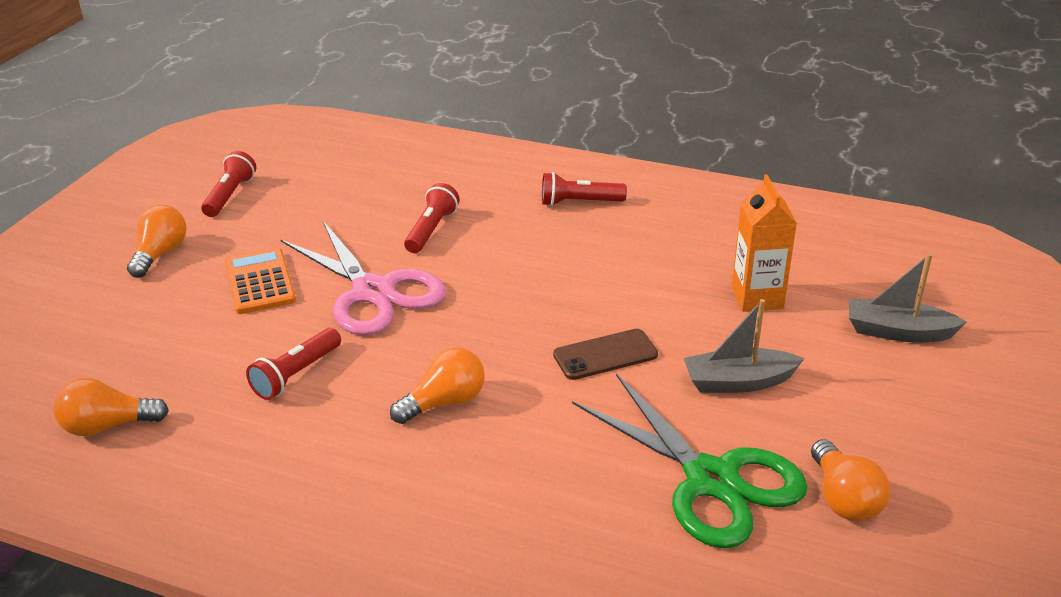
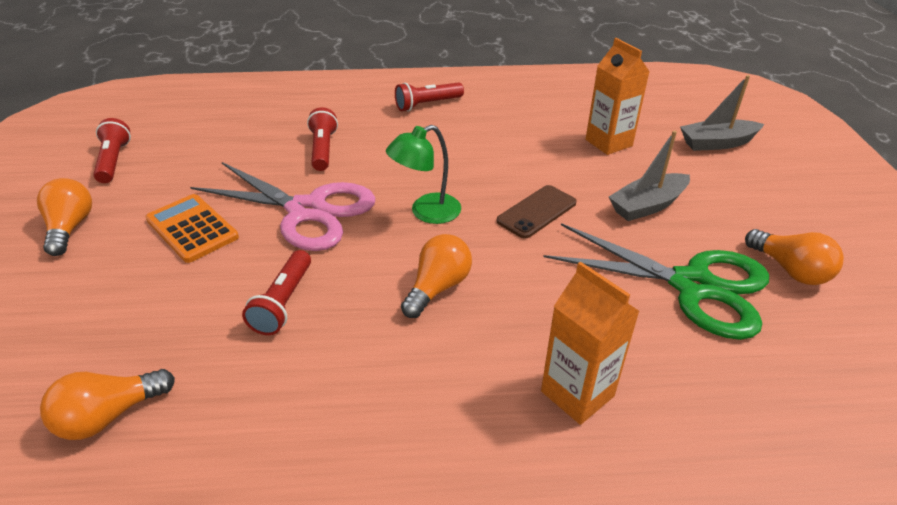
camera: 25 degrees left, 5 degrees up
none -> green lamp [386,125,461,224]
none -> orange carton [541,261,640,425]

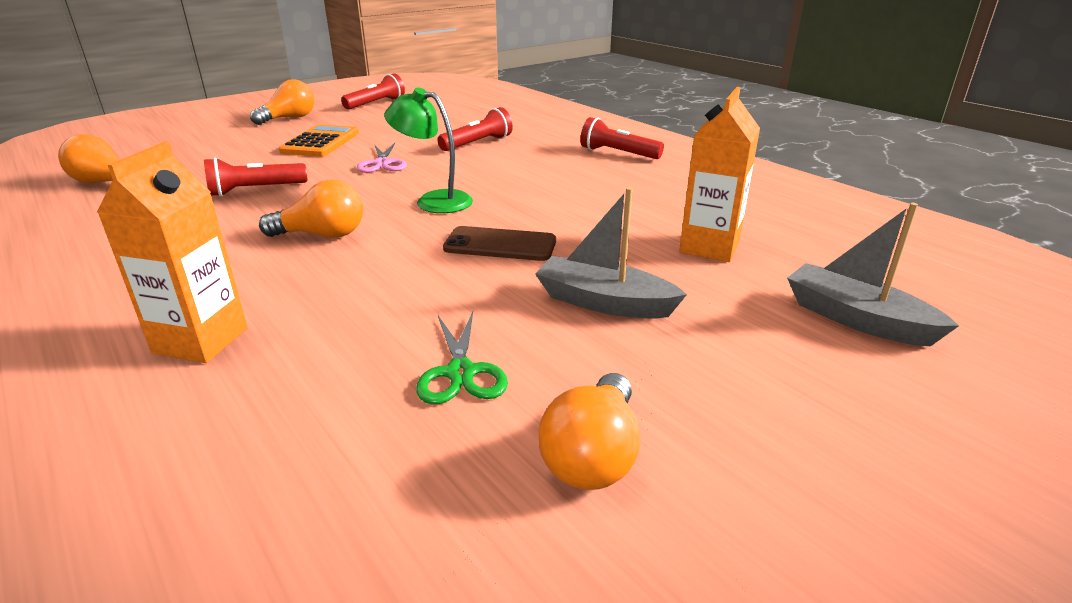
camera: 55 degrees right, 10 degrees down
pink scissors [190,162,375,251] -> pink scissors [357,143,407,173], size x0.47
green scissors [544,223,769,340] -> green scissors [416,312,508,404], size x0.47

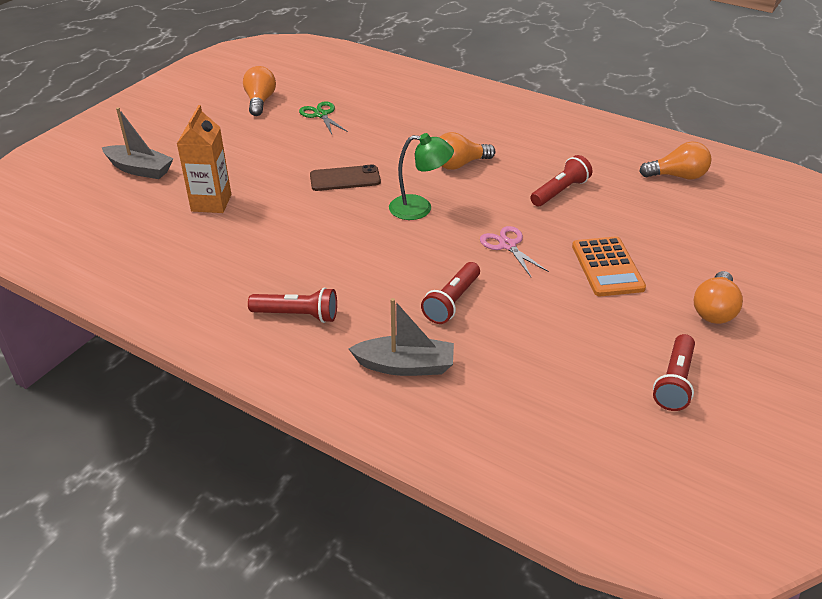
camera: 160 degrees right, 10 degrees up
orange carton [97,141,248,363] -> none
grey boat [535,187,687,319] -> grey boat moved to [349,298,454,376]

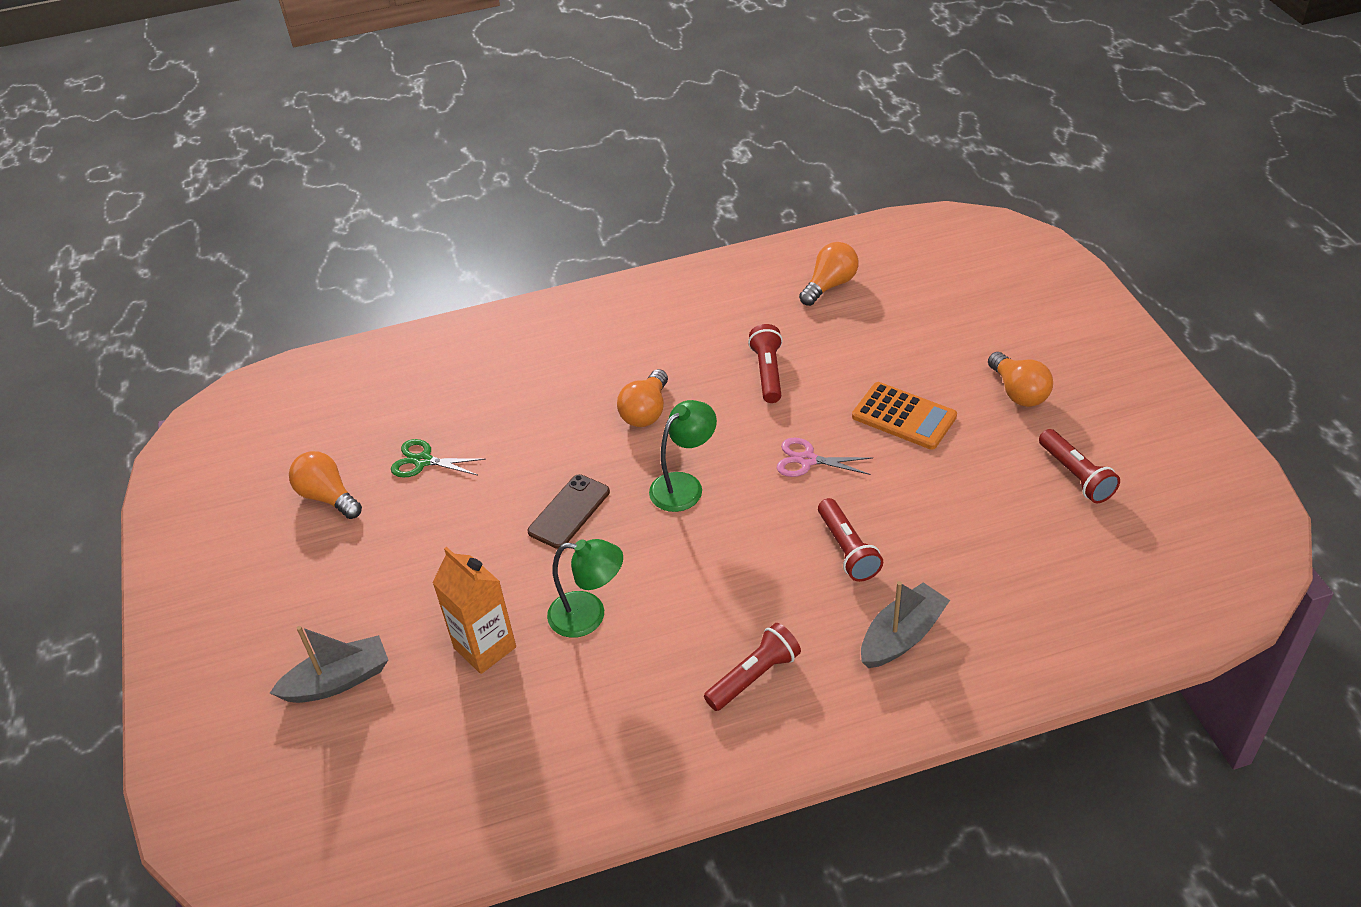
camera: 45 degrees left, 5 degrees up
none -> green lamp [547,539,623,638]

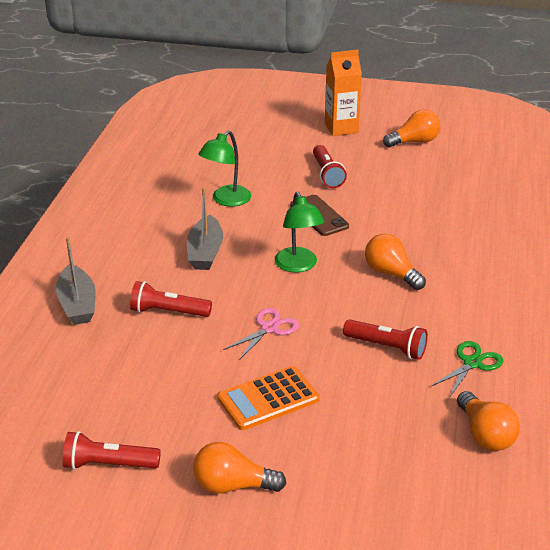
camera: 115 degrees right, 10 degrees down
grey boat [270,626,388,703] -> grey boat moved to [187,187,223,270]
green scissors [391,439,486,478] -> green scissors moved to [430,341,503,398]
orange carton [432,547,516,674] -> orange carton moved to [325,50,362,136]
red flashlight [704,623,801,711] -> red flashlight moved to [313,145,347,188]

